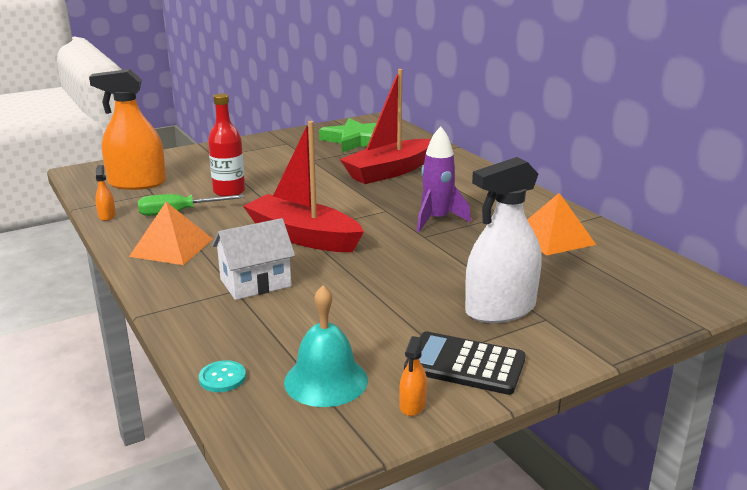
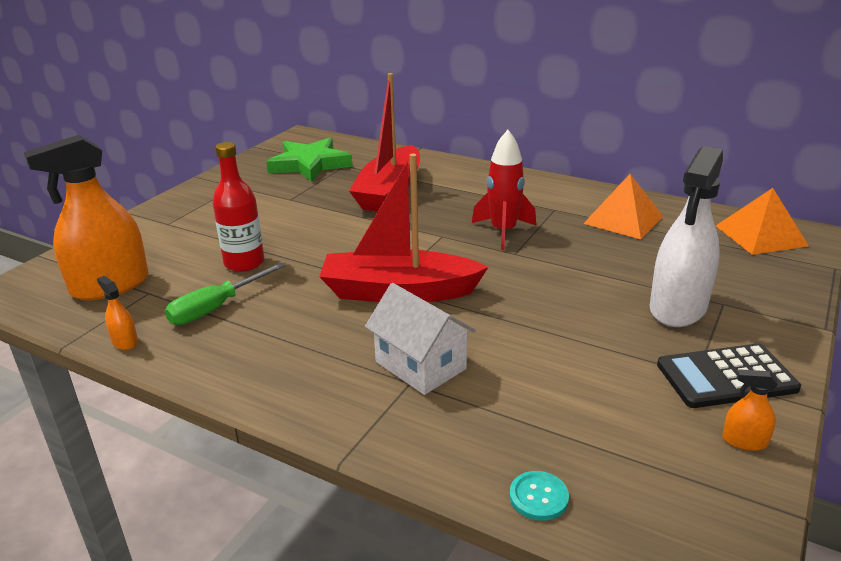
camera: 30 degrees left, 5 degrees up
orange pyramid [129,202,213,265] -> orange pyramid moved to [716,188,809,255]
white house [212,218,295,300] -> white house turned 75 degrees counterclockwise [365,283,476,395]
turquoise bell [284,285,368,407] -> none
orange spray bottle [399,336,427,416] -> orange spray bottle turned 120 degrees clockwise [722,369,778,451]
purple rocket [417,126,471,232] -> red rocket [472,130,536,250]

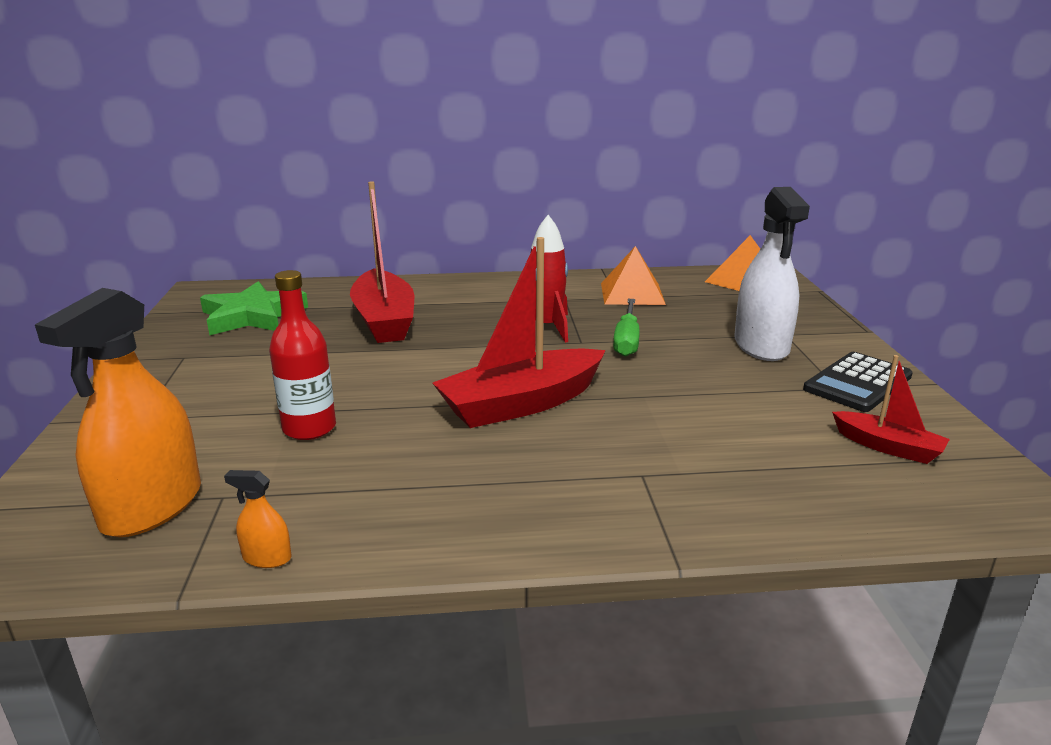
camera: 35 degrees left, 5 degrees down
green screwdriver [165,262,286,325] -> green screwdriver moved to [613,299,640,356]
white house [365,283,476,395] -> none
turquoise button [509,471,569,521] -> none
orange spray bottle [722,369,778,451] -> none
none -> red boat [832,355,950,464]

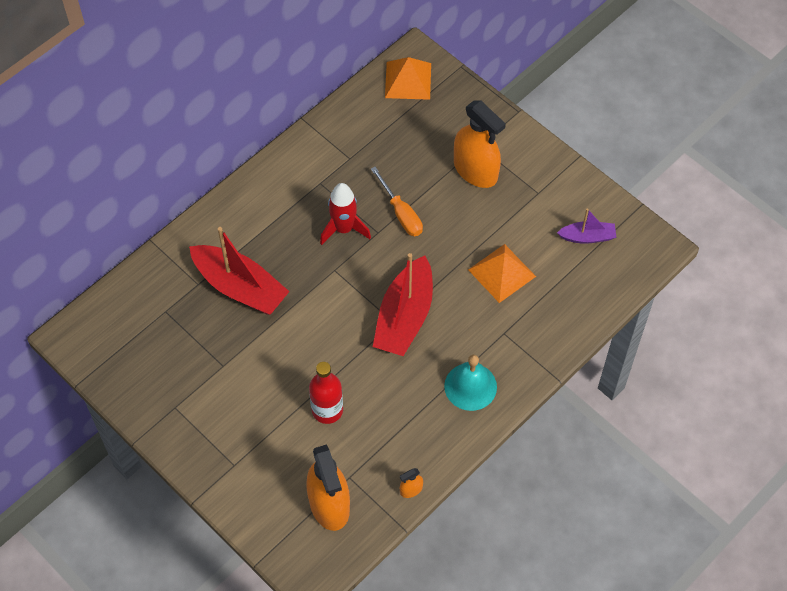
camera: 40 degrees left, 35 degrees up
green star [200,281,308,335] -> none
orange pyramid [601,246,666,305] -> orange pyramid moved to [468,244,536,303]
green screwdriver [613,299,640,356] -> orange screwdriver [371,167,423,236]
white spray bottle [734,187,810,361] -> orange spray bottle [454,100,506,188]
black calculator [803,352,913,412] -> none
red boat [832,355,950,464] -> purple boat [557,209,617,244]
none -> turquoise bell [444,355,497,411]

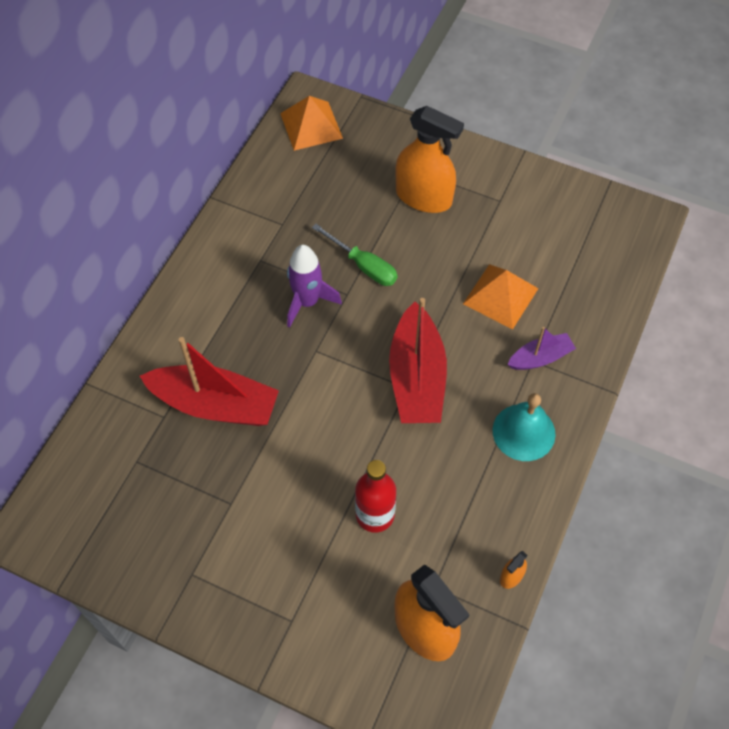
camera: 20 degrees left, 0 degrees up
red rocket [320,183,371,245] -> purple rocket [287,245,342,327]
orange screwdriver [371,167,423,236] -> green screwdriver [312,224,397,286]
purple boat [557,209,617,244] -> purple boat moved to [507,327,576,370]

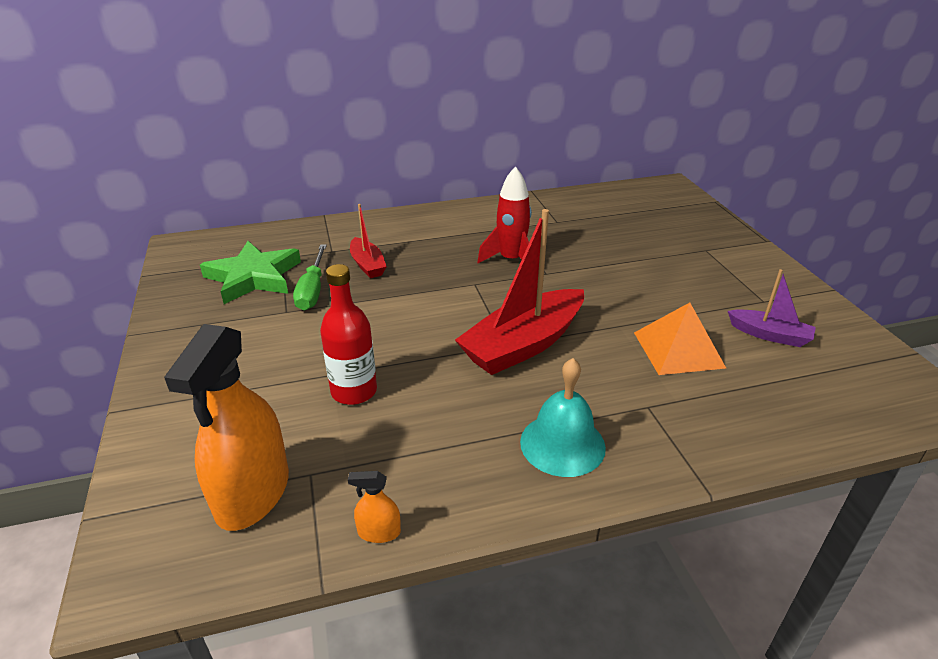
camera: 50 degrees right, 25 degrees down
red boat [140,337,279,426] -> red boat [350,204,387,278], size x0.53
orange pyramid [280,96,343,151] -> none
purple rocket [287,245,342,327] -> red rocket [477,166,532,263]
green screwdriver [312,224,397,286] -> green screwdriver moved to [293,244,327,310]
orange spray bottle [395,106,464,213] -> none
purple boat [507,327,576,370] -> purple boat moved to [728,269,816,347]
none -> green star [200,241,301,304]

